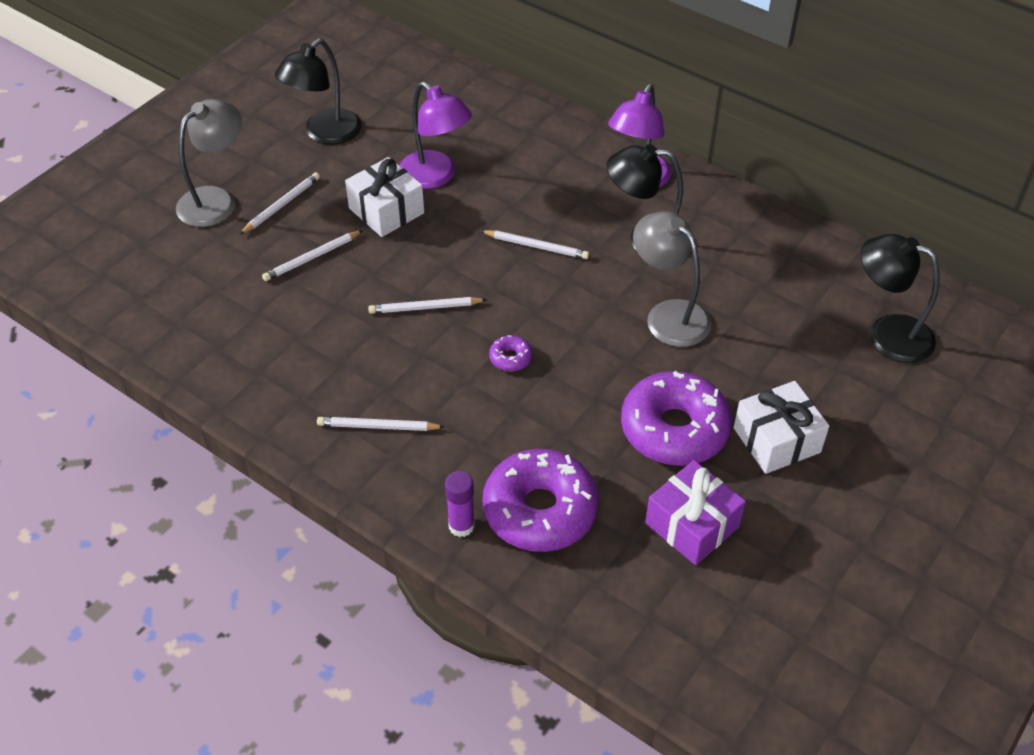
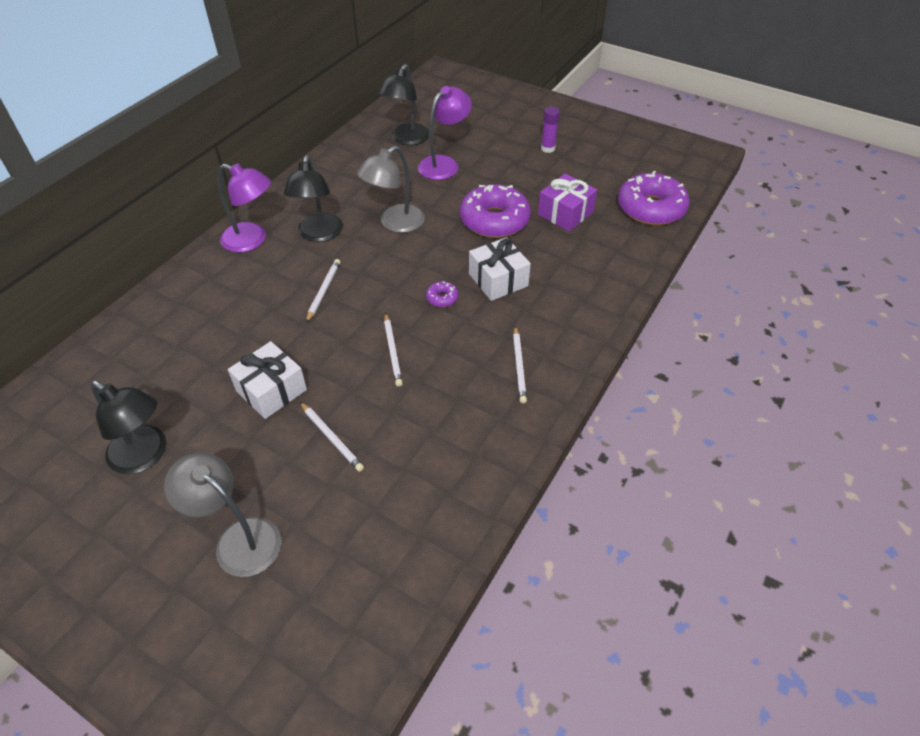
camera: 95 degrees left, 0 degrees up
white pencil [239,172,320,235] -> none
purple lamp [399,82,472,189] -> purple lamp moved to [418,86,472,180]
purple glue stick [445,471,475,537] -> purple glue stick moved to [541,107,560,153]
purple donut [483,449,599,552] -> purple donut moved to [618,171,689,225]
white gift [734,381,829,474] -> white gift moved to [469,237,531,301]

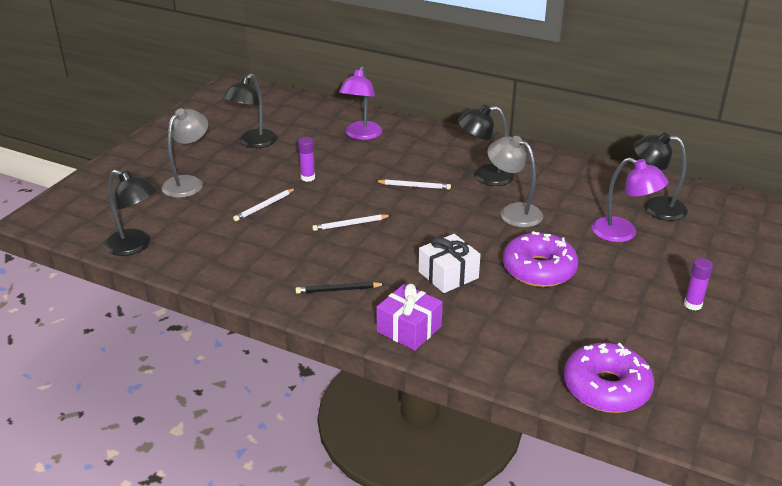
camera: 85 degrees right, 15 degrees down
purple lamp [218,163,271,253] -> purple lamp moved to [339,66,383,140]
white gift [228,341,307,419] -> purple glue stick [298,137,315,182]
purple donut [426,281,458,307] -> none
white pencil [513,326,527,404] -> black pencil [296,282,385,294]
purple gift [538,174,597,231] -> purple gift moved to [376,284,443,351]
none -> black lamp [104,170,157,256]

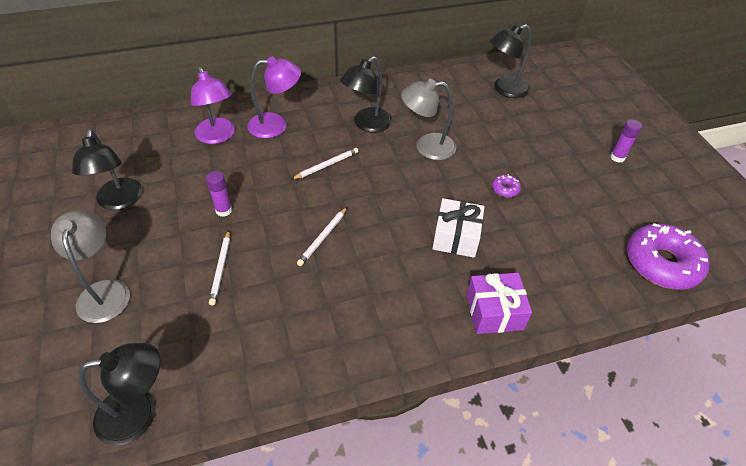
camera: 45 degrees left, 15 degrees up
black pencil [296,282,385,294] -> none
purple donut [503,231,578,287] -> purple donut [492,174,521,197], size x0.42
purple lamp [592,158,669,242] -> purple lamp moved to [247,56,301,138]

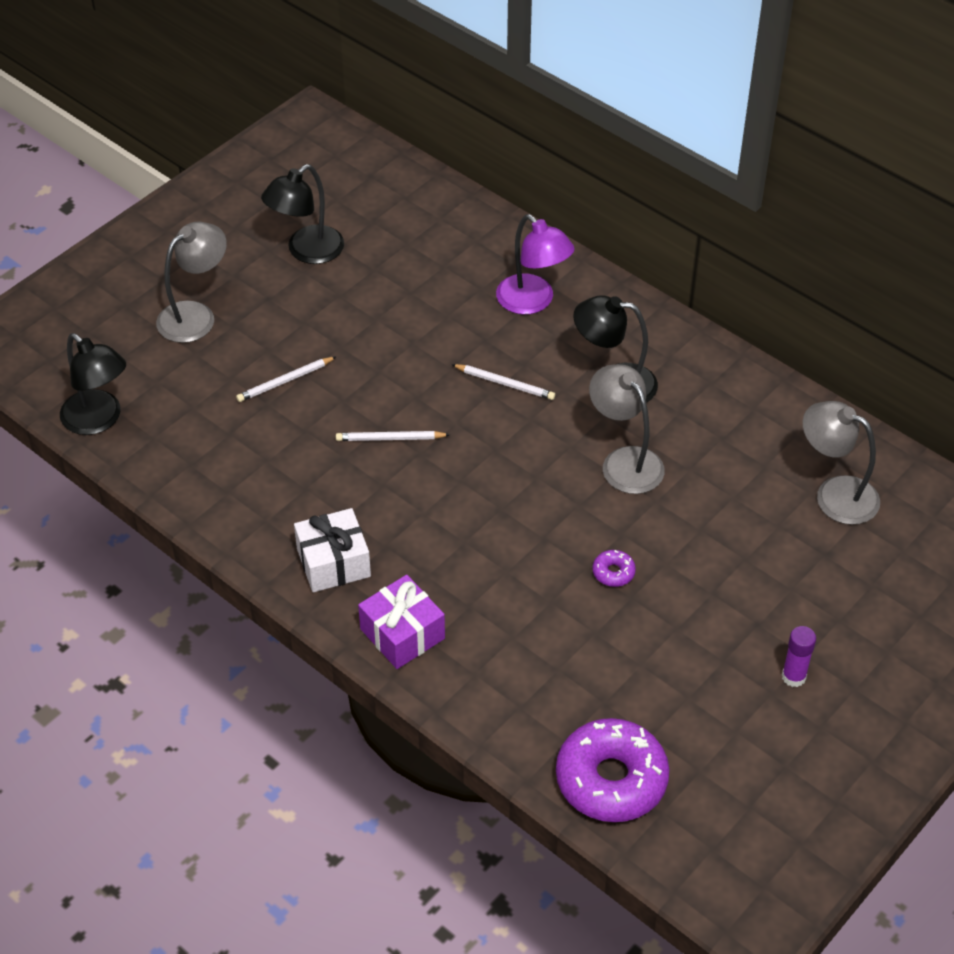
camera: 60 degrees right, 0 degrees up
purple lamp [191,67,235,144] -> none
purple glue stick [206,171,232,217] -> none
white gift [432,198,484,258] -> white gift moved to [294,508,371,592]
black lamp [490,24,531,98] -> grey lamp [803,401,880,525]

